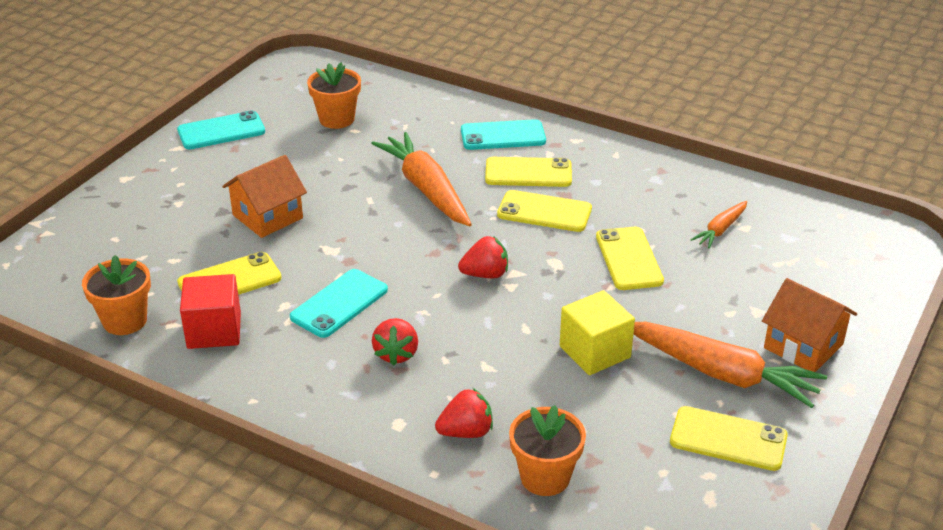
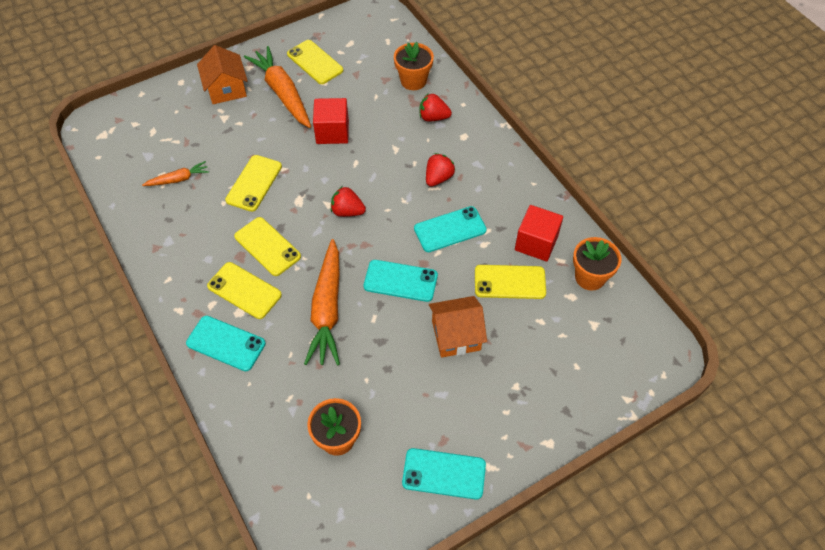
camera: 150 degrees left, 20 degrees up
yellow cube [560,290,635,375] -> red cube [313,98,349,144]
none -> turquoise phone [364,260,438,302]

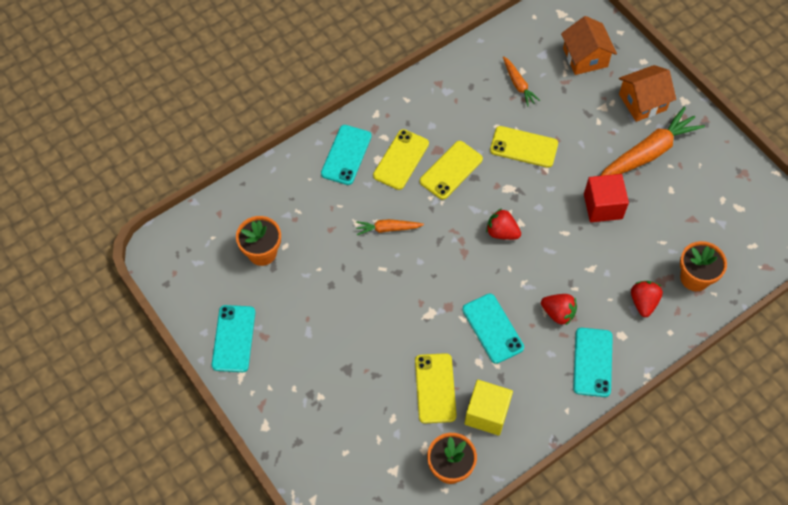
camera: 85 degrees right, 5 degrees up
yellow phone [287,40,343,84] -> none
orange carrot [304,239,340,365] -> orange carrot [356,219,424,235], size x0.51
red strawberry [331,186,366,217] -> red strawberry turned 75 degrees counterclockwise [486,208,521,240]
turquoise phone [364,260,438,302] -> turquoise phone moved to [573,328,613,397]
orange house [429,296,487,358] -> orange house moved to [561,16,617,75]
red cube [515,205,563,262] -> yellow cube [464,380,513,436]

